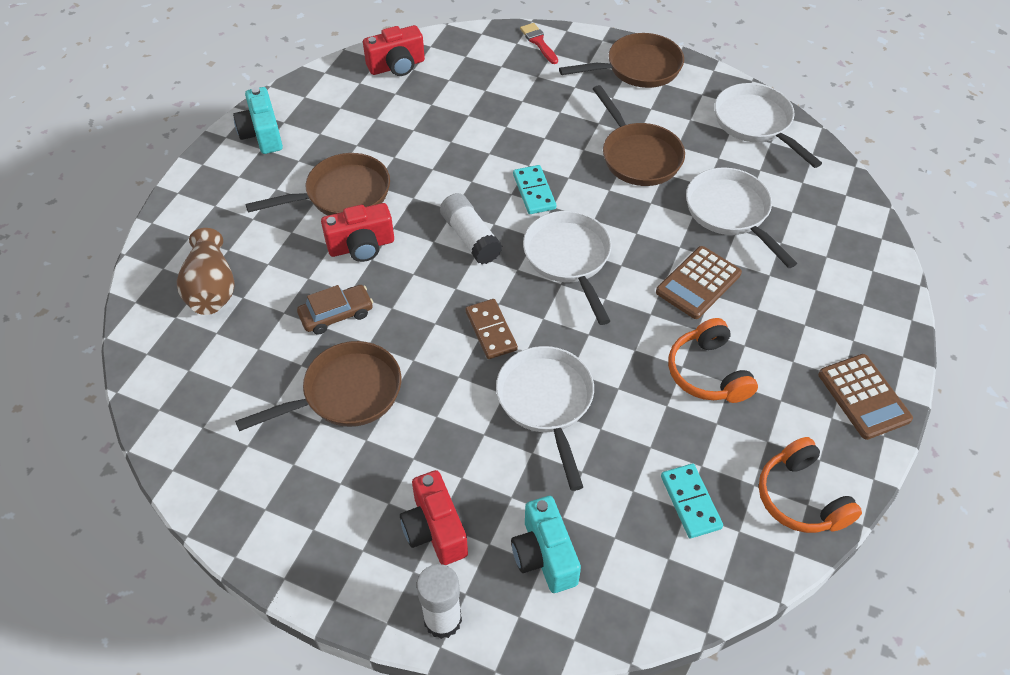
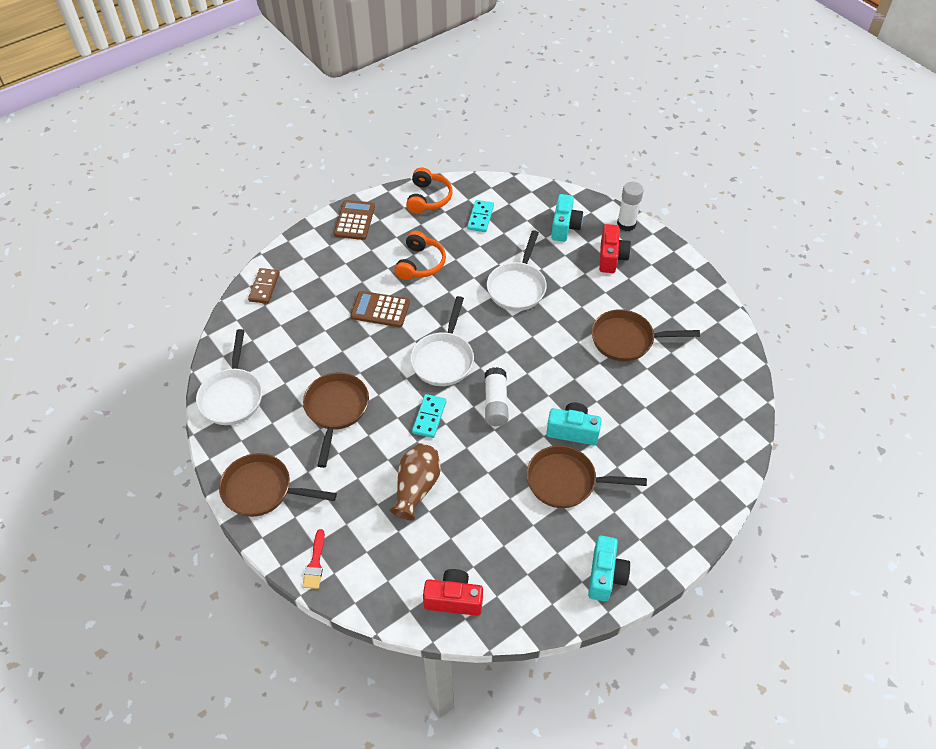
camera: 150 degrees left, 0 degrees up
brown vase [177,228,234,315] -> brown vase moved to [390,444,441,520]
brown car [297,285,373,335] -> none
red camera [321,203,394,262] -> turquoise camera [546,403,602,445]
brown domino [465,299,518,359] -> brown domino moved to [248,268,280,304]
brown calculator [656,246,742,319] -> brown calculator turned 150 degrees counterclockwise [350,291,410,327]
white pan [686,168,797,268] -> none

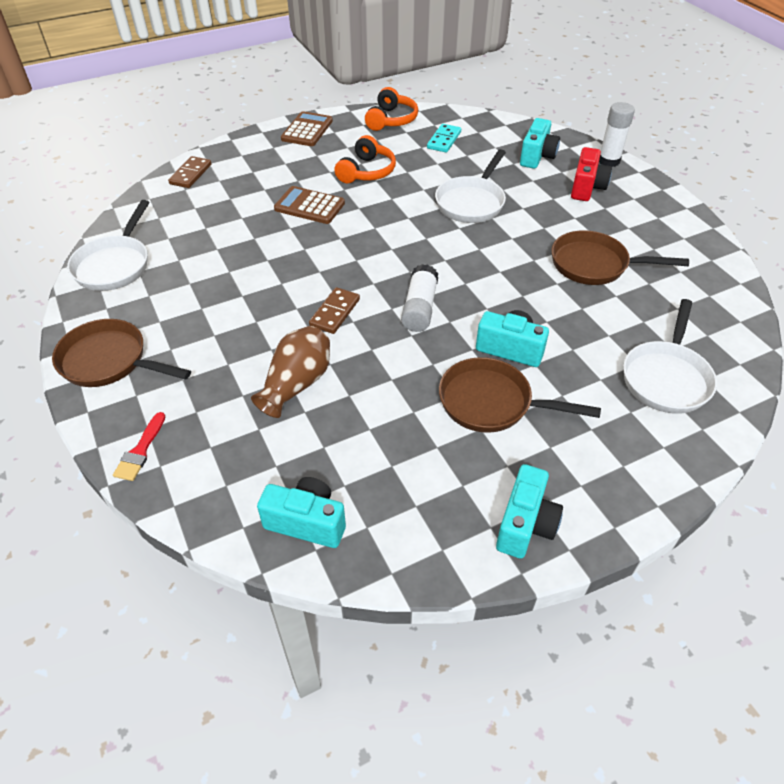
camera: 10 degrees right, 5 degrees down
brown pan [303,373,369,468] -> none
white pan [410,296,474,386] -> white pan moved to [623,299,717,414]
turquoise domino [412,394,446,438] -> brown domino [309,287,360,334]
red camera [423,569,483,616] -> turquoise camera [257,477,346,548]

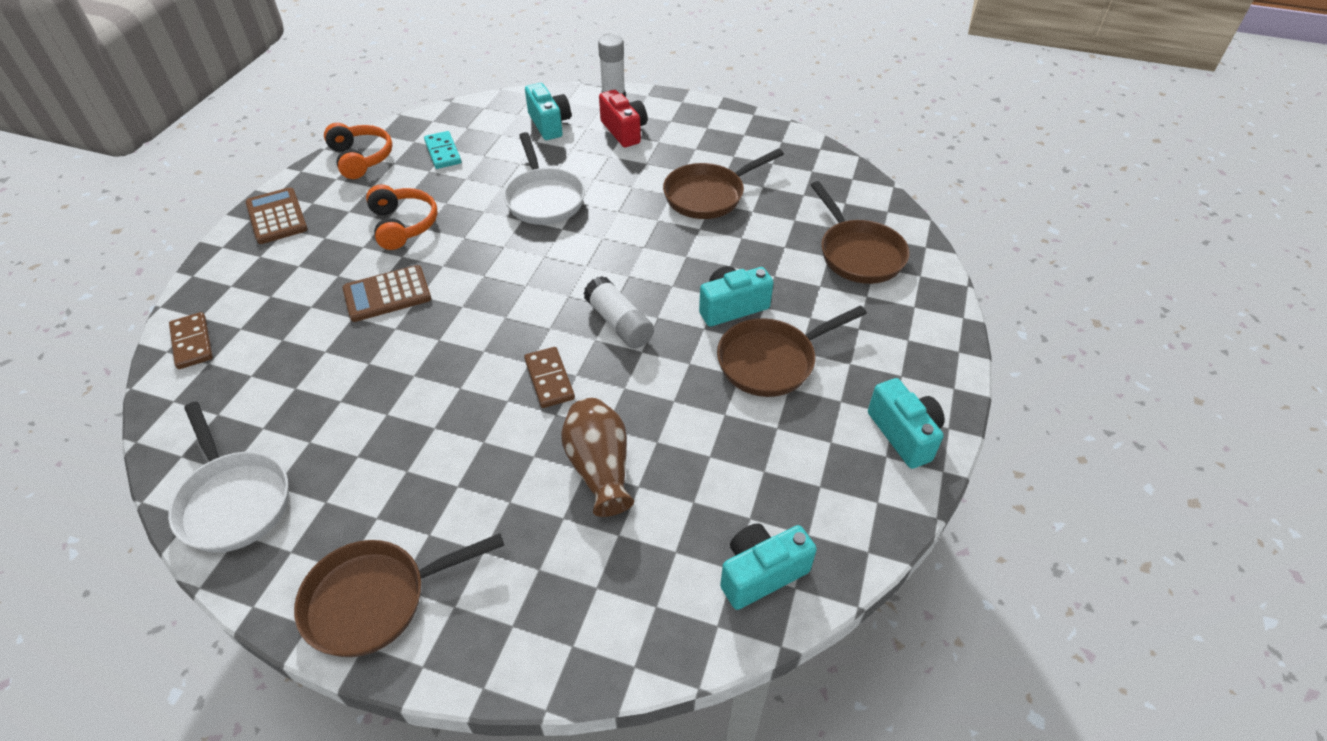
camera: 45 degrees left, 0 degrees up
red brush [113,412,166,481] -> none
white pan [623,299,717,414] -> brown pan [811,181,910,284]

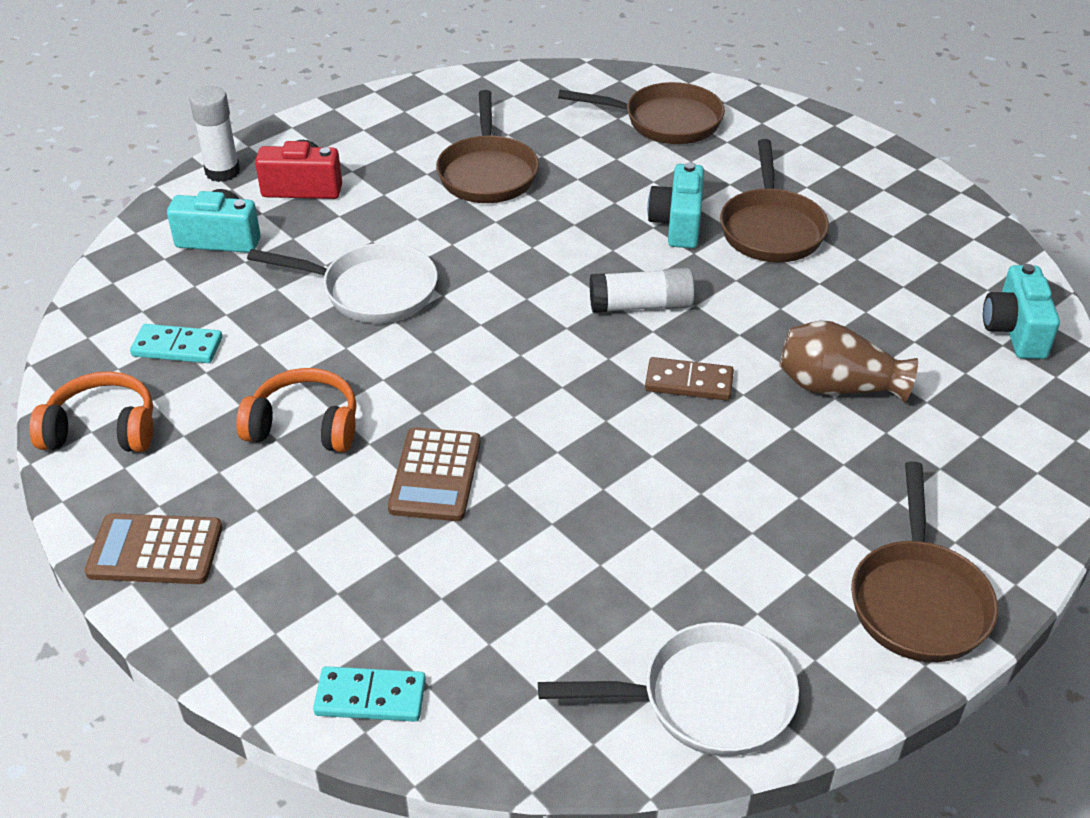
camera: 60 degrees left, 5 degrees down
brown domino [169,312,213,369] -> turquoise domino [313,666,426,722]
turquoise camera [868,378,945,469] -> none

